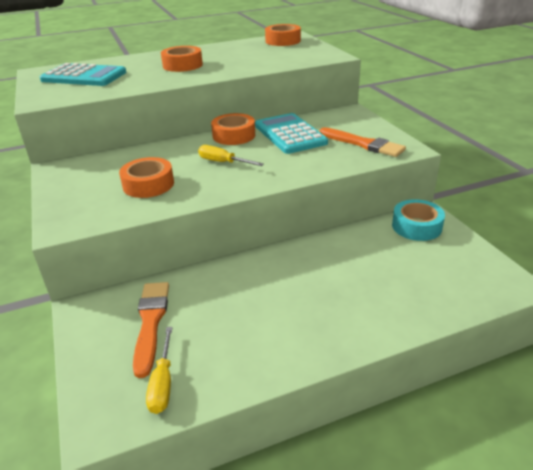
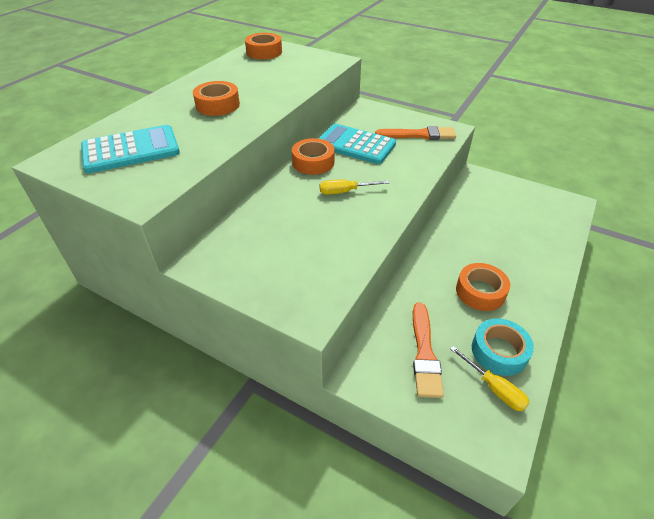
camera: 40 degrees left, 10 degrees up
orange tape [119,157,174,198] -> orange tape moved to [456,263,510,311]
orange brush [133,282,169,378] -> orange brush turned 135 degrees counterclockwise [413,302,444,398]
turquoise tape [392,199,445,241] -> turquoise tape moved to [472,318,534,376]

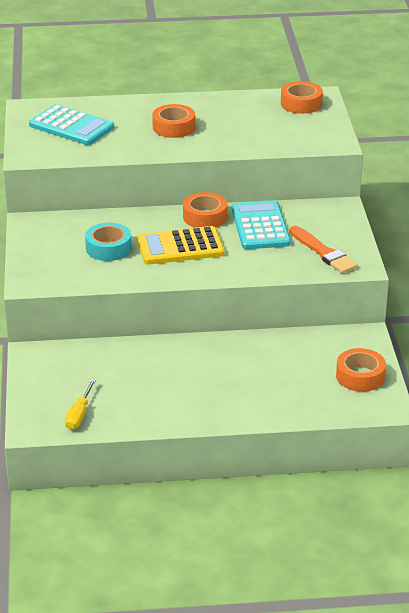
camera: 55 degrees right, 10 degrees down
yellow screwdriver [320,180,389,195] -> yellow calculator [137,226,225,265]
orange brush [413,302,444,398] -> none
orange tape [456,263,510,311] -> orange tape moved to [336,348,386,392]
turquoise tape [472,318,534,376] -> turquoise tape moved to [85,223,132,261]

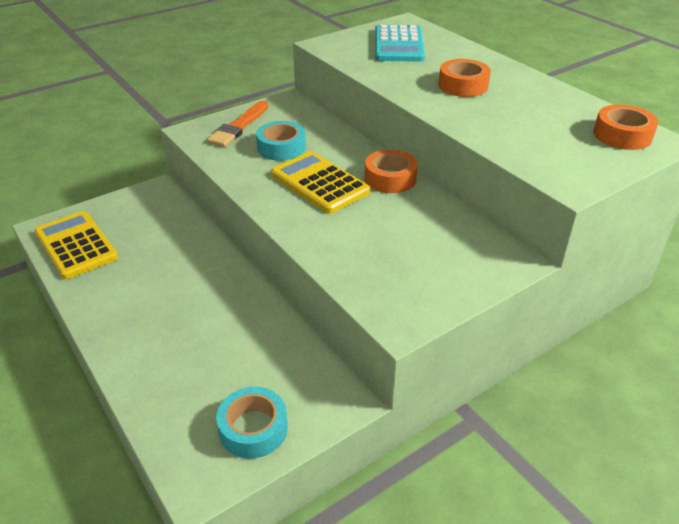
camera: 60 degrees right, 5 degrees up
yellow screwdriver [65,379,96,430] -> yellow calculator [34,211,118,279]
turquoise calculator [232,200,291,249] -> none
orange brush [290,226,358,273] -> orange brush moved to [207,101,268,147]
orange tape [336,348,386,392] -> turquoise tape [216,387,288,459]

